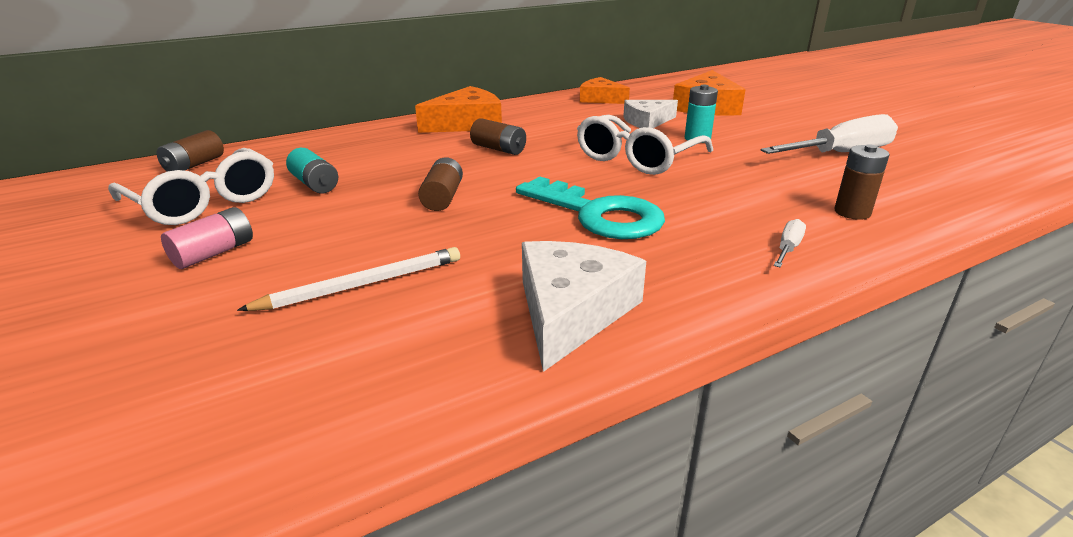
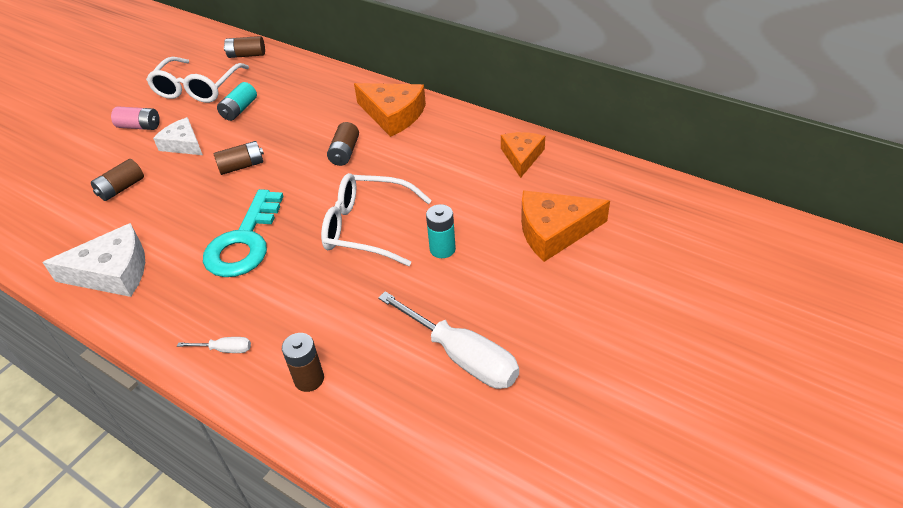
camera: 65 degrees right, 15 degrees up
white pencil [237,247,460,311] -> brown battery [91,159,144,201]
white cheese [623,100,678,128] -> white cheese moved to [153,117,203,155]

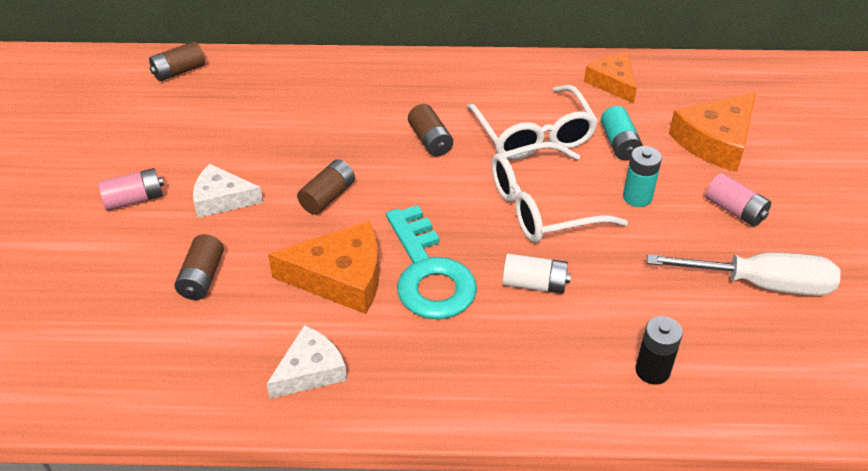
camera: 35 degrees left, 0 degrees up
white cheese [42,223,145,297] -> white cheese [266,325,347,399], size x0.66
white glasses [146,57,249,103] -> white glasses moved to [467,85,598,160]
white screwdriver [177,337,251,353] -> none
turquoise battery [217,82,257,121] -> turquoise battery moved to [601,106,643,160]
brown battery [282,333,324,392] -> black battery [635,316,683,385]
orange cheese [354,83,426,137] -> orange cheese moved to [268,221,379,314]
none -> white battery [502,254,571,294]
none -> pink battery [705,173,771,227]

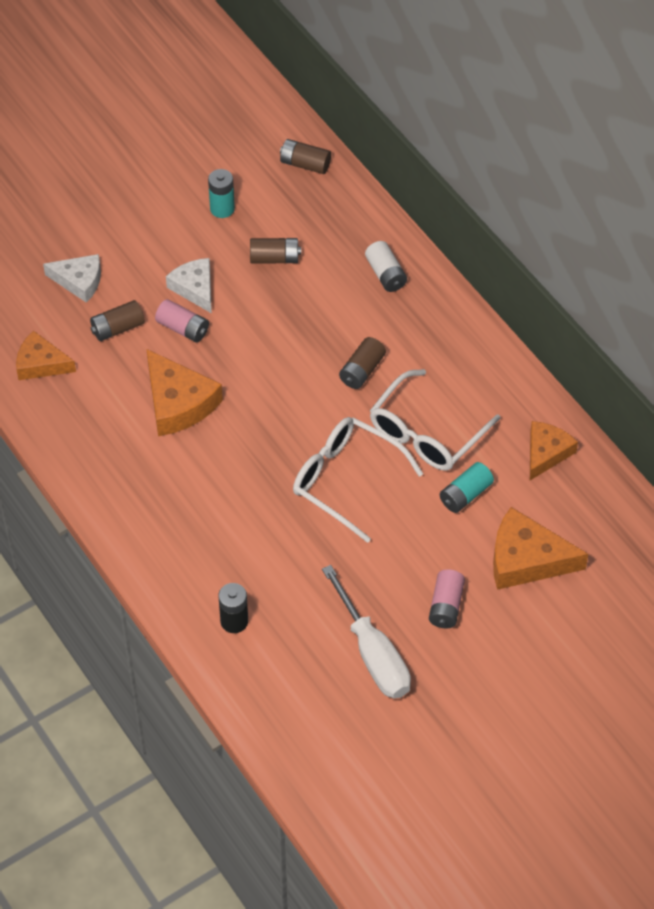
camera: 55 degrees right, 10 degrees up
pink battery [98,168,164,211] -> pink battery moved to [155,299,209,343]
white cheese [266,325,347,399] -> white cheese moved to [43,254,101,303]
brown battery [297,159,355,215] -> brown battery moved to [250,238,301,264]
turquoise key [386,205,477,319] -> none
white battery [502,254,571,294] -> white battery moved to [365,241,407,292]
turquoise battery [623,146,662,207] -> turquoise battery moved to [208,169,235,218]
none -> orange cheese [16,331,76,380]

